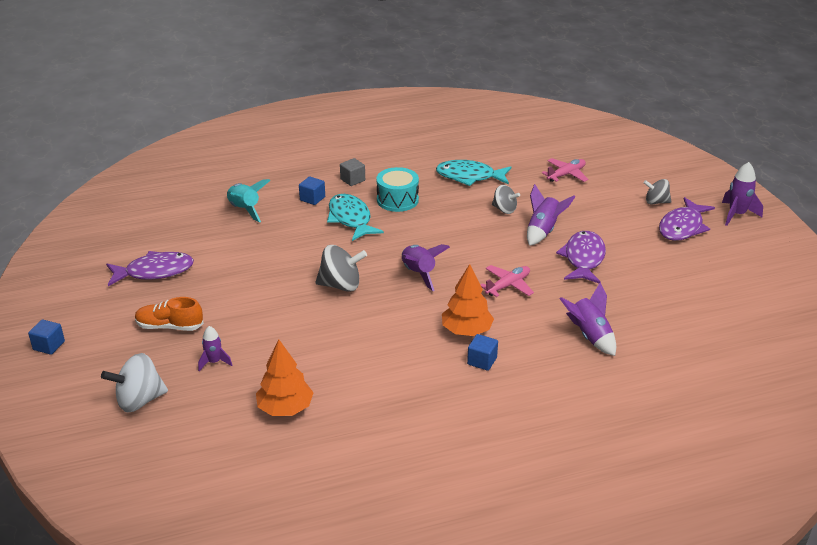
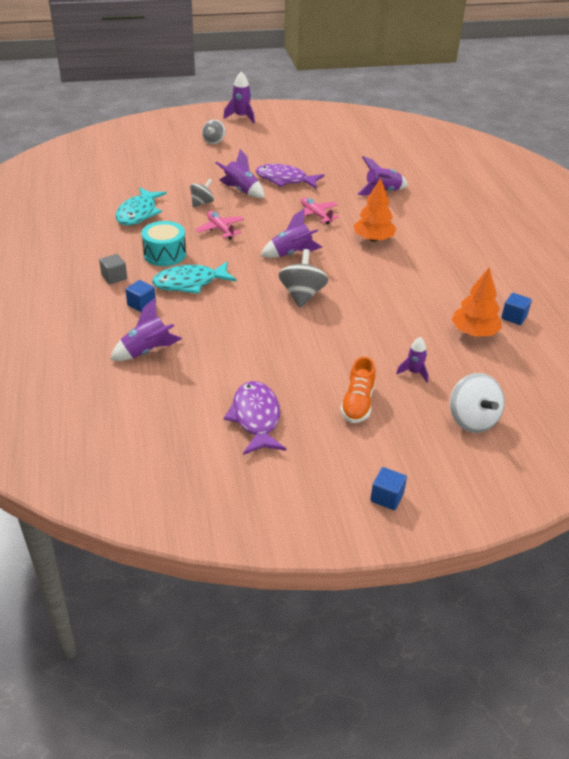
camera: 85 degrees left, 5 degrees up
turquoise rocket [227,179,270,222] -> purple rocket [110,298,182,361]
blue cube [467,334,498,371] -> blue cube moved to [501,293,532,325]
pink plane [542,158,589,182] -> pink plane moved to [195,211,244,239]
purple fish [659,197,715,241] -> none

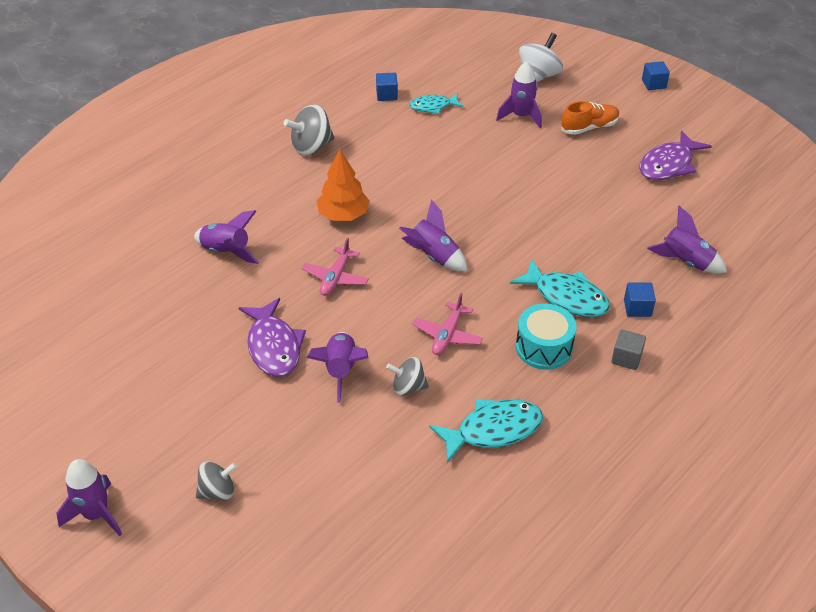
camera: 125 degrees left, 5 degrees up
grey spinning top [278,249,328,308] -> grey spinning top moved to [284,104,335,156]
purple rocket [396,337,428,383] -> purple rocket [496,61,542,128], size x1.56
orange tree [451,268,502,337] -> turquoise fish [410,93,464,114]

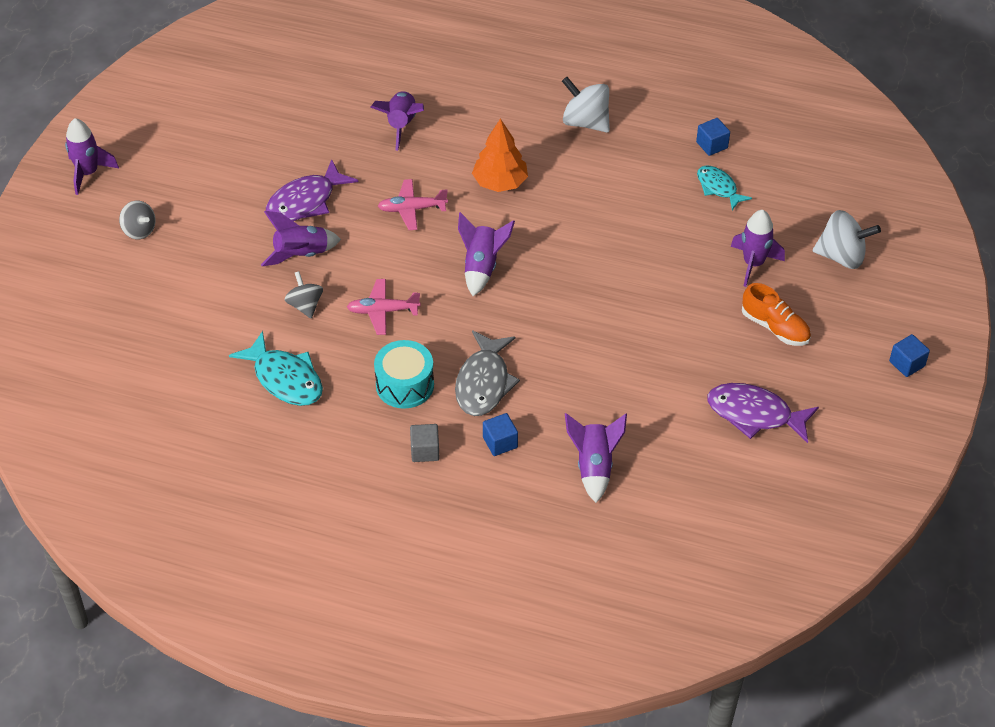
camera: 65 degrees right, 5 degrees up
grey spinning top [284,104,335,156] -> white spinning top [562,77,610,133]
turquoise fish [510,258,610,317] -> grey fish [455,330,520,416]

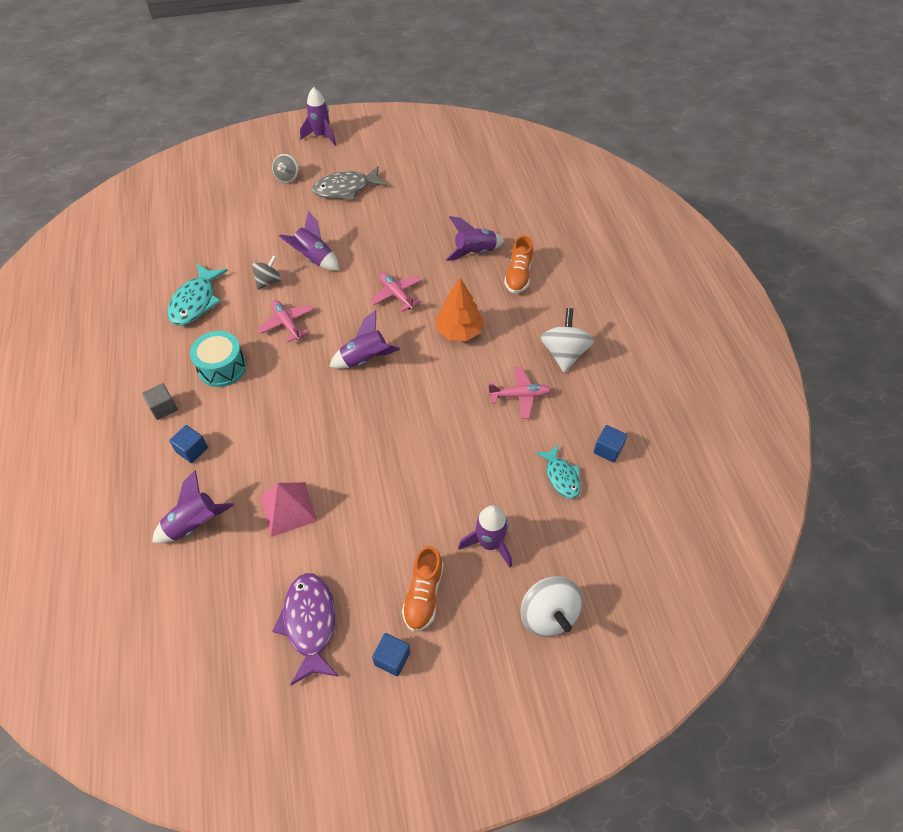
camera: 60 degrees right, 5 degrees up
purple fish [266,159,358,221] -> none
grey fish [455,330,520,416] -> grey fish moved to [312,166,387,200]
turquoise fish [697,166,752,210] -> turquoise fish turned 135 degrees clockwise [535,445,581,499]
blue cube [889,334,930,377] -> blue cube moved to [372,633,410,676]
none -> pink pyramid [260,482,317,537]
none -> pink plane [488,367,551,419]
none -> orange shoe [504,235,533,293]

